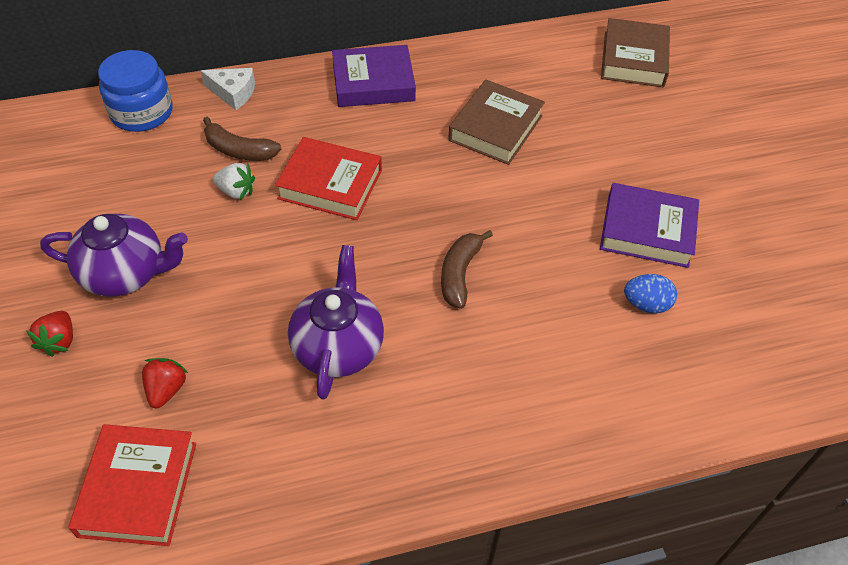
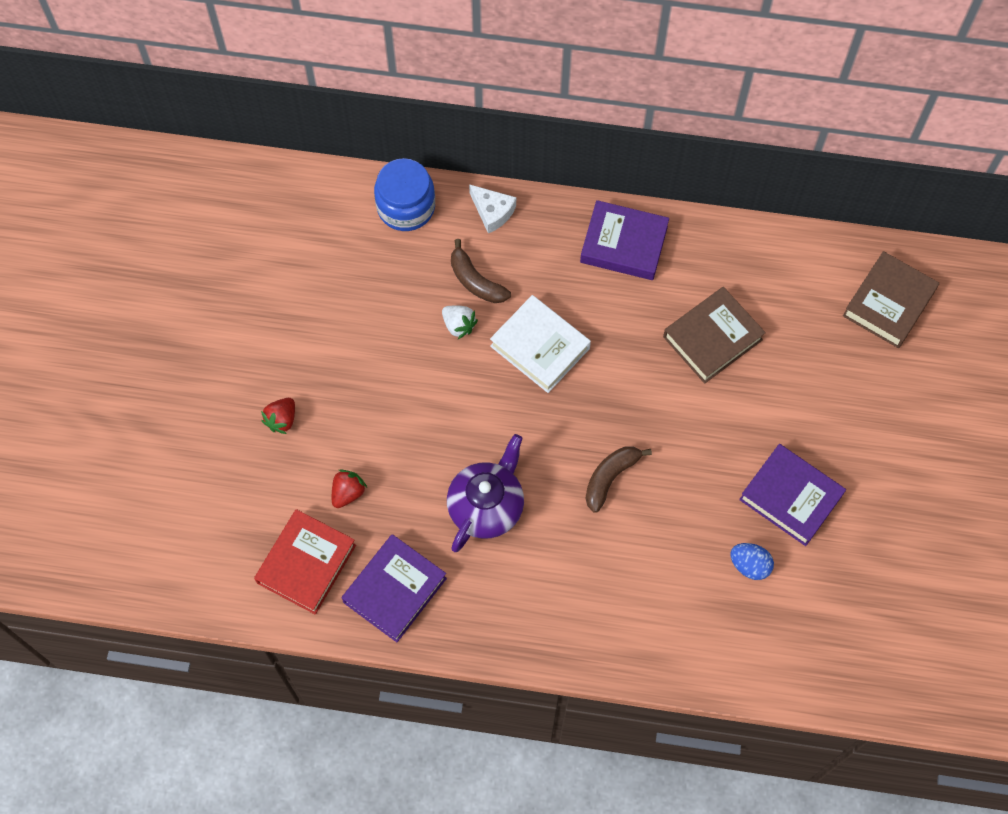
camera: 25 degrees right, 15 degrees up
purple teapot [40,214,188,297] -> none
red book [275,137,382,220] -> white book [490,295,591,393]
none -> purple book [342,534,447,642]

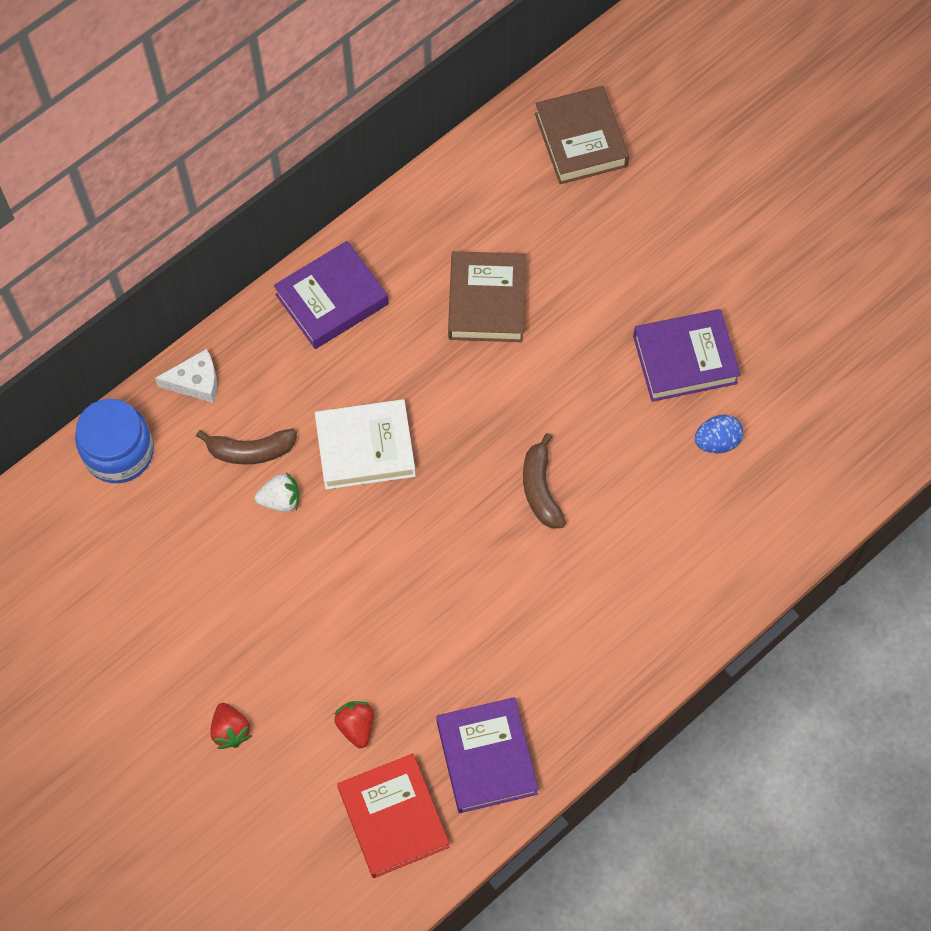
camera: 50 degrees left, 0 degrees up
purple teapot [447,434,524,552] -> none

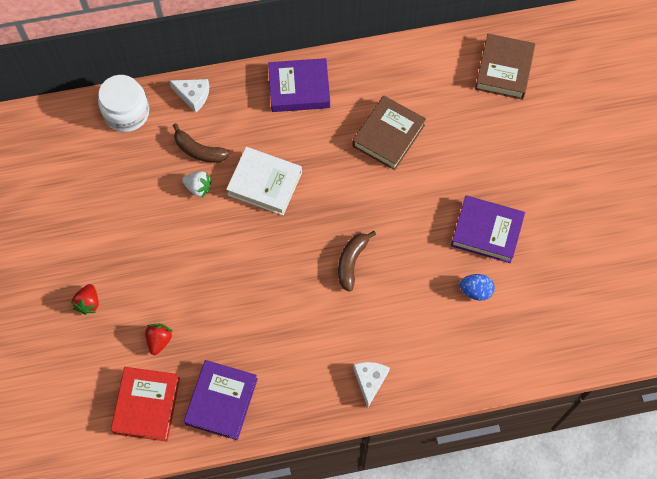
camera: 30 degrees right, 0 degrees up
blue jar [75,399,154,483] -> white jar [98,75,149,132]
none -> white cheese [353,362,390,407]

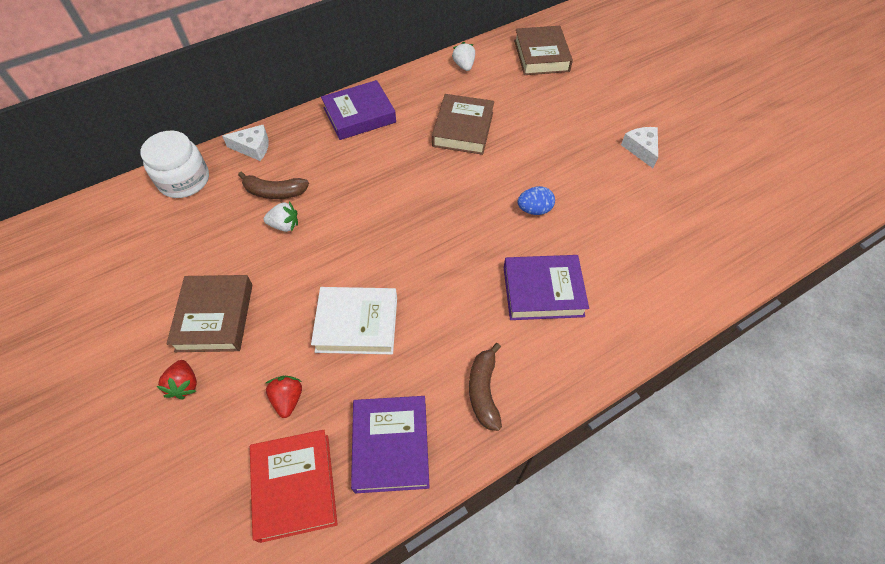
camera: 20 degrees left, 10 degrees down
white book [226,147,302,215] -> white book moved to [311,287,397,354]
brown banana [338,231,376,292] -> brown banana moved to [469,343,502,431]
white cheese [353,362,390,407] -> white cheese moved to [621,127,658,168]
purple book [451,195,525,263] -> purple book moved to [504,255,589,320]
blue egg [460,274,495,300] -> blue egg moved to [518,186,555,215]
none -> brown book [166,275,252,352]
none -> white strawberry [452,42,475,71]

